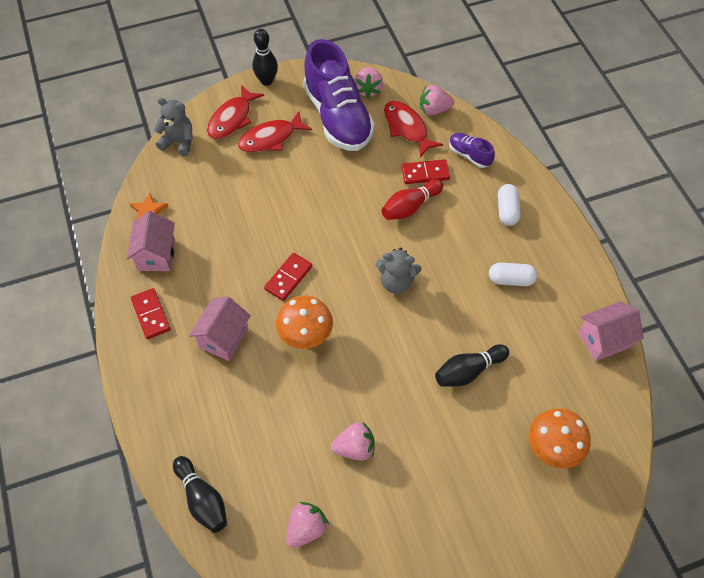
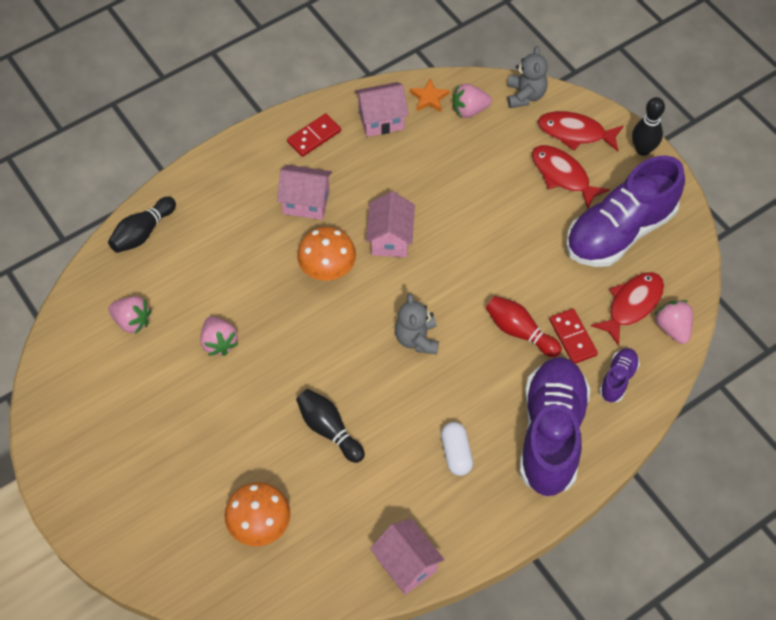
camera: 75 degrees right, 0 degrees up
red domino [264,253,312,301] -> pink house [366,191,415,257]
pink strawberry [354,67,383,98] -> pink strawberry moved to [453,84,492,118]
white capsule [498,184,521,226] -> purple shoe [519,357,590,497]

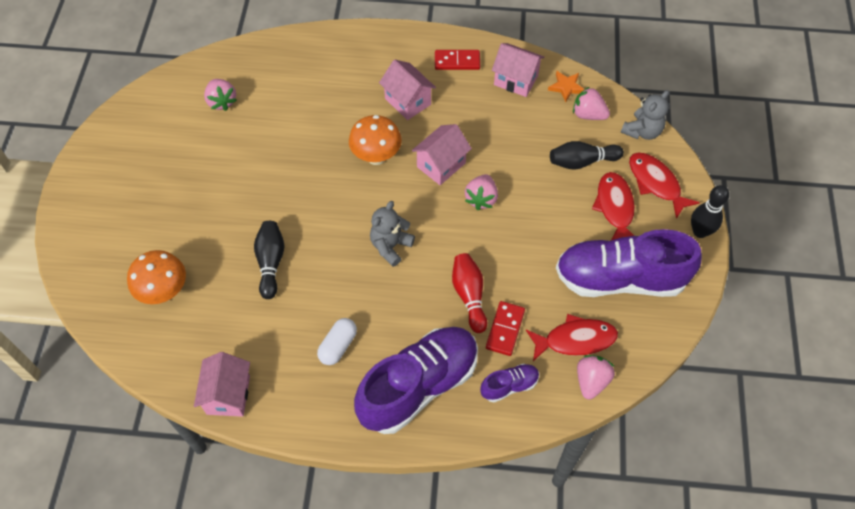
camera: 40 degrees right, 0 degrees up
black bowling pin [108,197,176,253] -> black bowling pin moved to [550,141,624,170]
pink strawberry [200,316,238,356] -> pink strawberry moved to [465,174,498,210]

